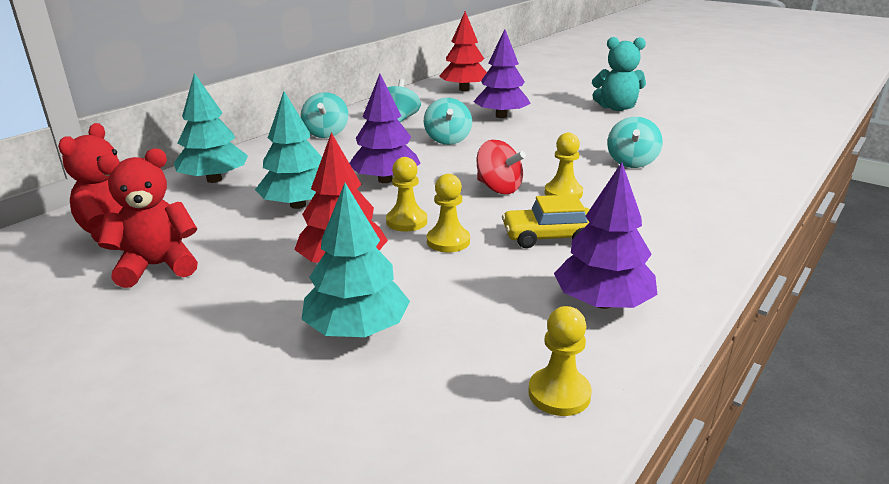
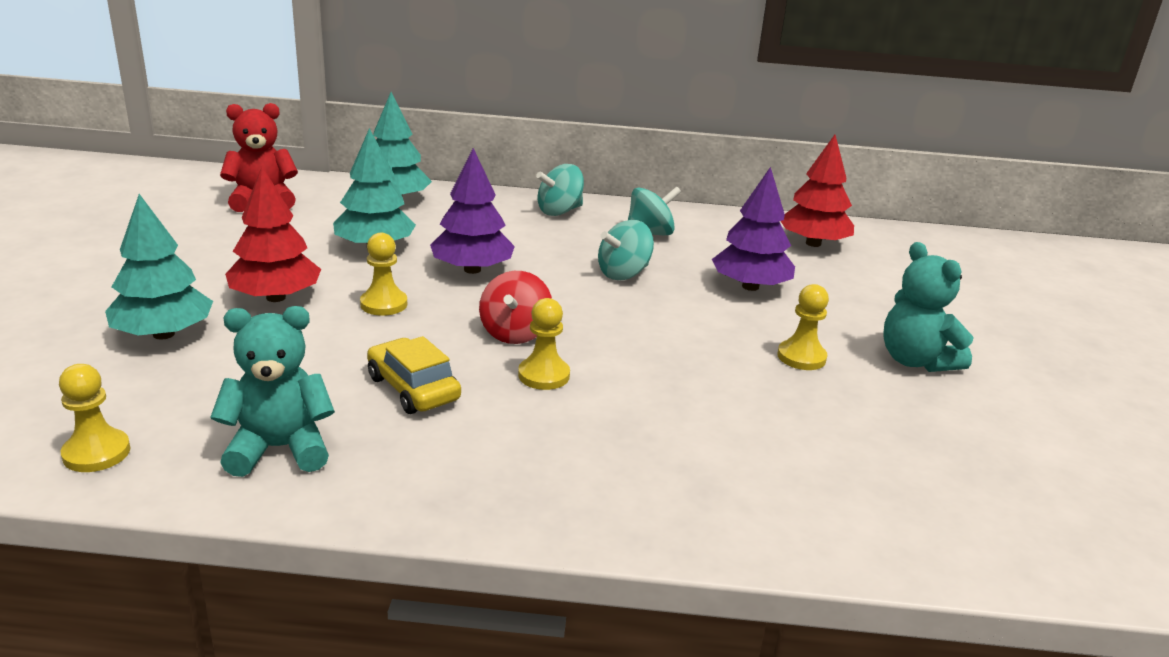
camera: 55 degrees right, 0 degrees up
red teddy bear [97,148,198,288] -> none
yellow pawn [427,174,470,252] -> yellow pawn moved to [777,284,829,370]
purple tree [554,162,657,309] -> turquoise teddy bear [210,306,335,477]
turquoise spinning top [607,117,663,168] -> none

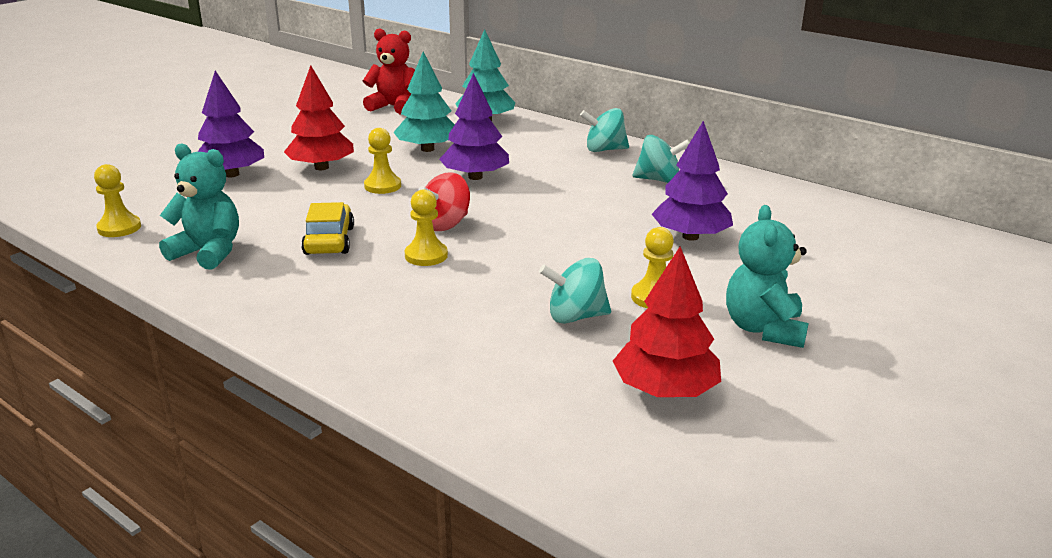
camera: 35 degrees right, 0 degrees up
turquoise tree [105,194,213,340] -> purple tree [198,70,264,177]
turquoise spinning top [598,220,654,280] -> turquoise spinning top moved to [539,258,611,324]
red tree [781,135,854,247] -> red tree moved to [613,247,721,397]

